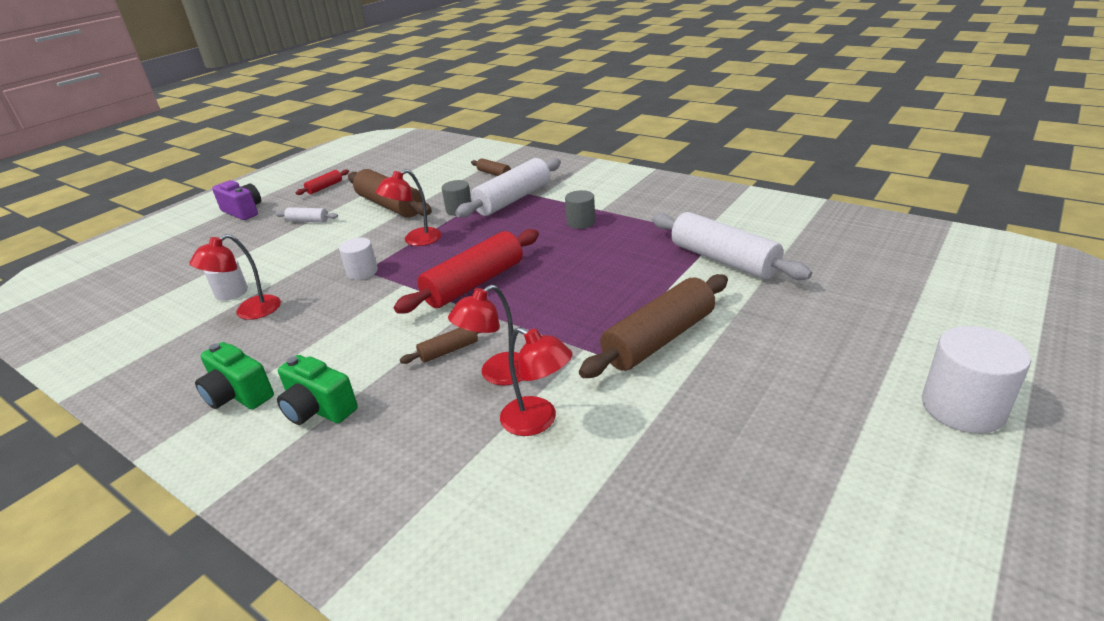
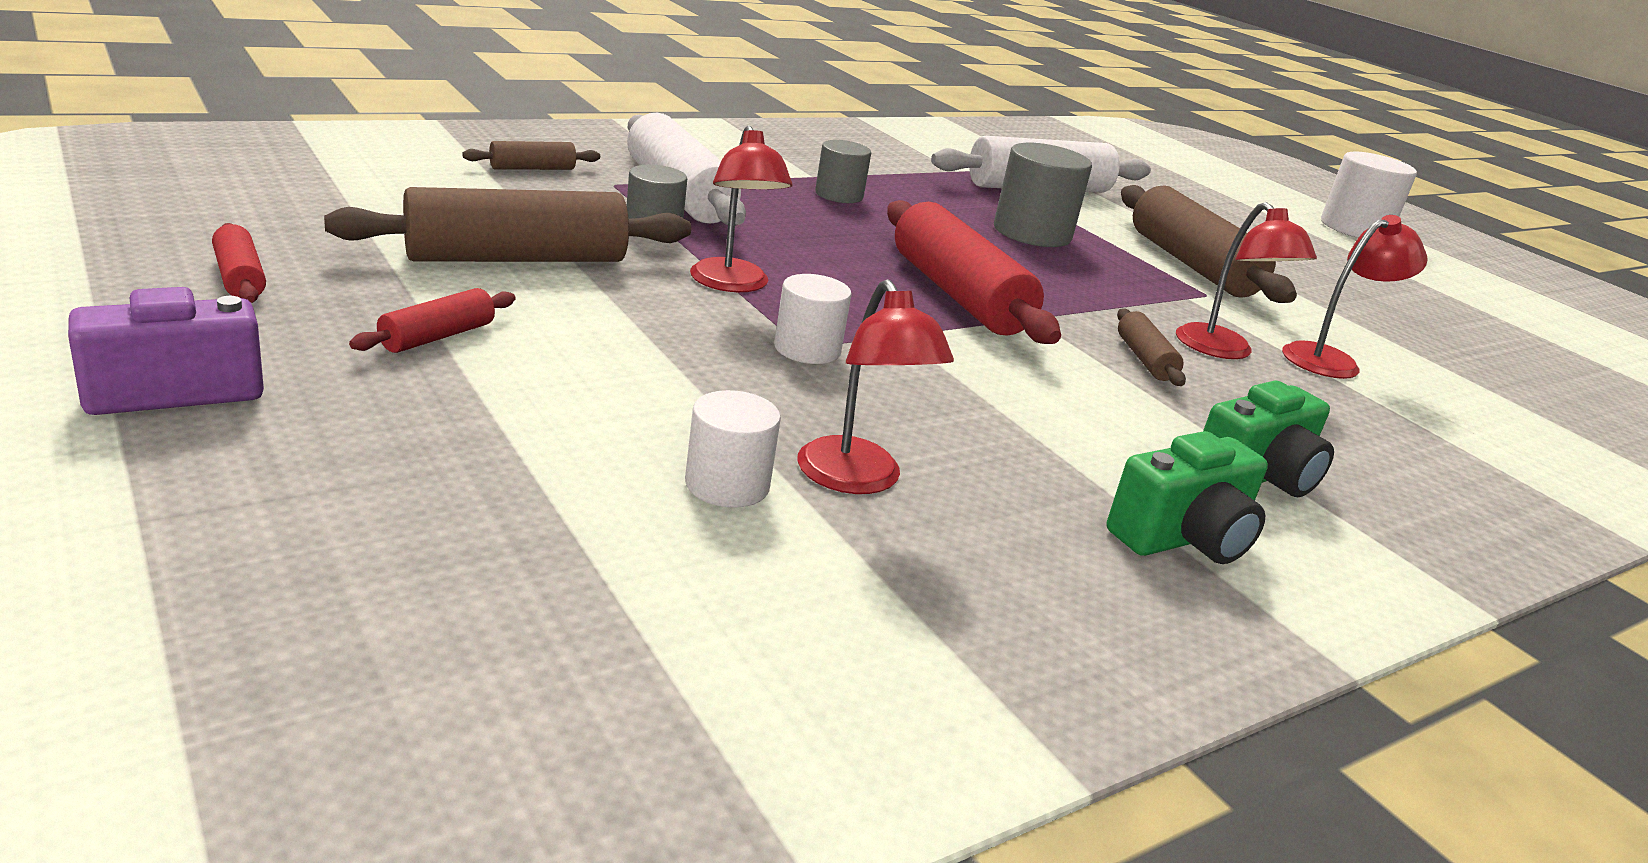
camera: 75 degrees left, 5 degrees down
white rolling pin [275,207,338,223] -> red rolling pin [349,288,516,353]
none -> grey cylinder [994,143,1092,247]

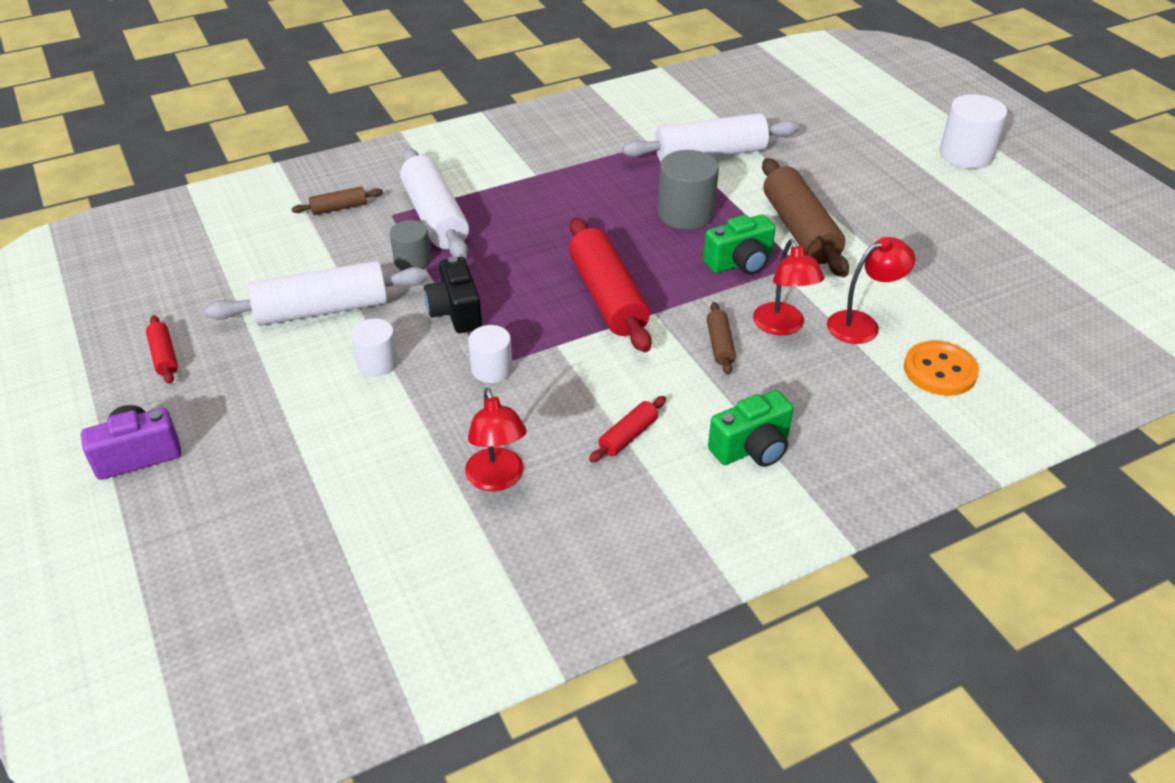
camera: 10 degrees right, 15 degrees up
brown rolling pin [324,187,691,262] -> white rolling pin [205,261,428,326]
red rolling pin [349,288,516,353] -> red rolling pin moved to [589,396,666,462]
white cylinder [685,390,781,508] -> white cylinder moved to [351,318,398,376]
red lamp [690,125,793,292] -> black camera [424,256,482,333]
grey cylinder [815,140,871,203] -> none
green camera [1107,431,1268,564] -> green camera moved to [703,214,776,275]
none -> orange button [904,341,979,396]

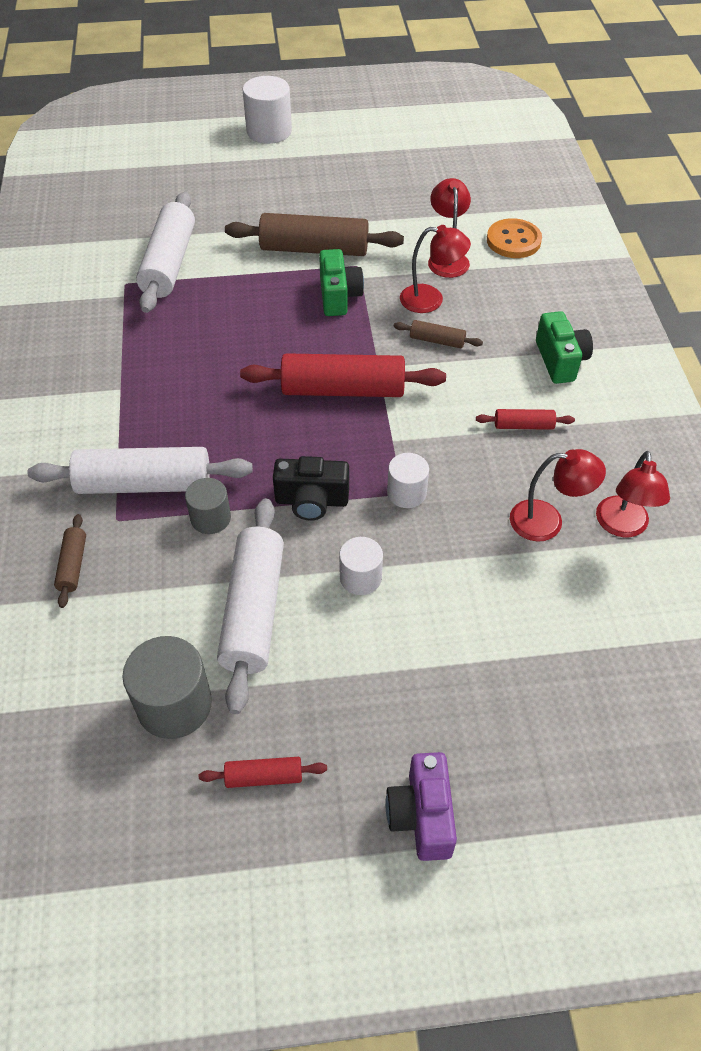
camera: 70 degrees left, 10 degrees up
red rolling pin [589,396,666,462] -> red rolling pin turned 60 degrees counterclockwise [476,409,575,430]
grey cylinder [658,150,719,230] -> grey cylinder moved to [122,636,212,739]
none -> red lamp [596,451,670,537]

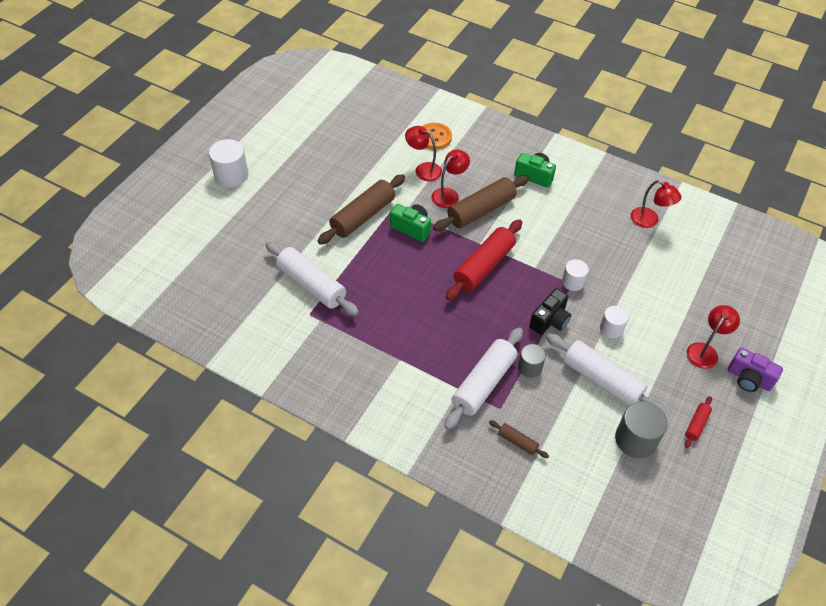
camera: 55 degrees left, 0 degrees up
brown rolling pin [394,320,483,348] -> brown rolling pin [433,175,529,231], size x2.13
red rolling pin [476,409,575,430] -> none
red lamp [510,449,606,542] -> red lamp moved to [687,305,740,369]

